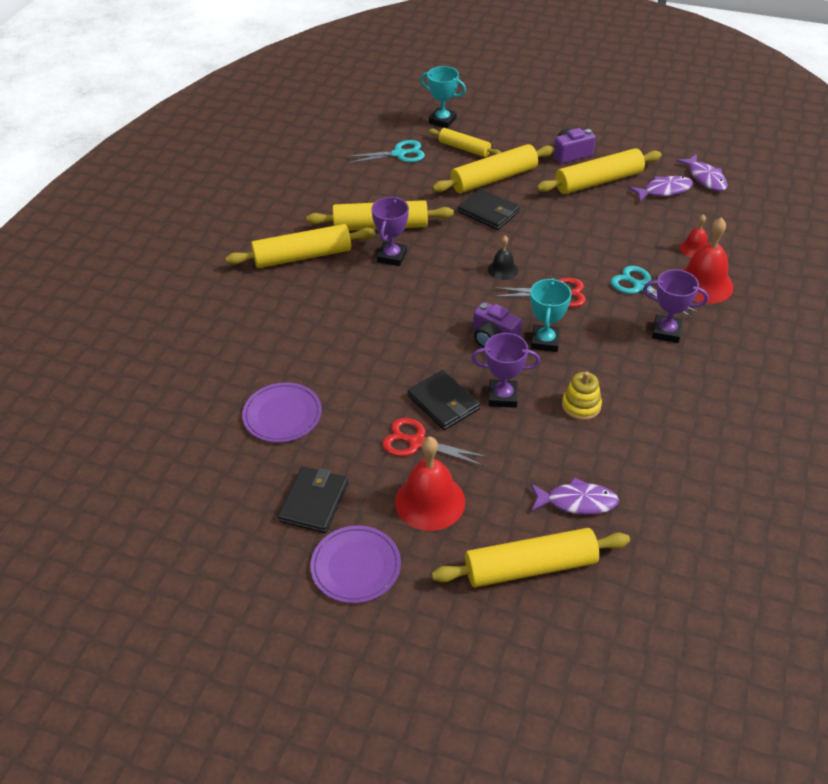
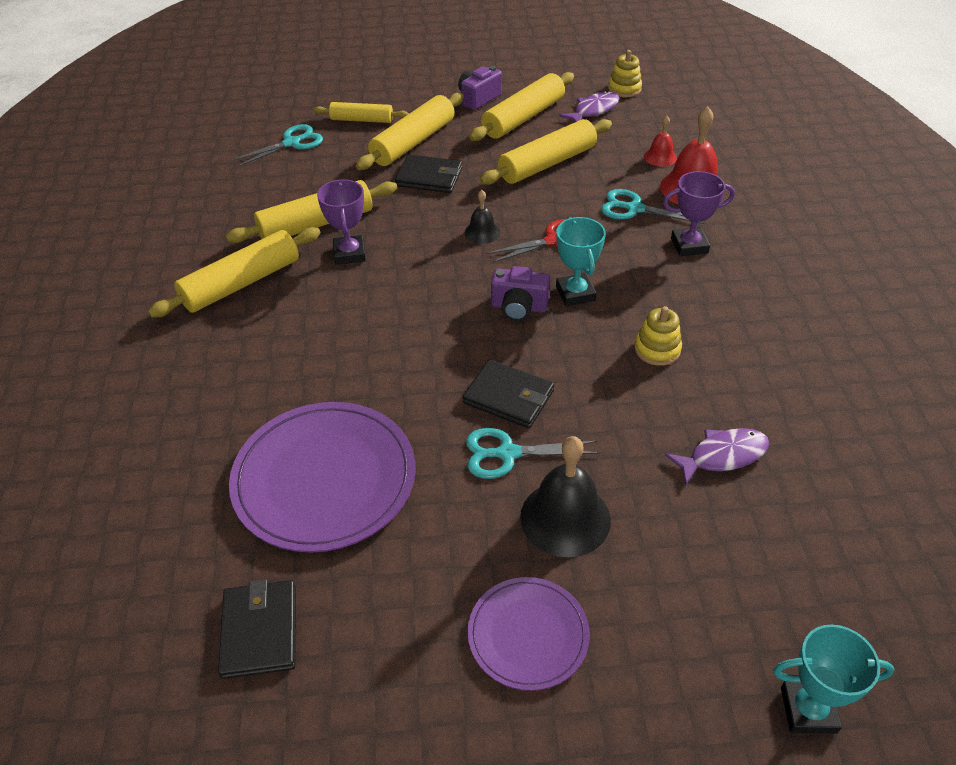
camera: 25 degrees left, 0 degrees up
purple plate [242,382,322,443] -> purple plate [229,402,416,553], size x1.74
black wallet [278,467,348,533] -> black wallet moved to [218,579,296,679]
red scissors [382,418,488,466] -> turquoise scissors [466,428,600,479]
red bell [395,437,465,531] -> black bell [520,436,611,557]
turquoise trophy [420,66,466,128] -> turquoise trophy moved to [773,624,894,734]
yellow rolling pin [432,528,630,587] -> yellow rolling pin moved to [480,119,612,185]
purple trophy [471,333,540,408] -> none
purple fish [676,154,728,191] -> yellow stacking toy [608,50,642,97]

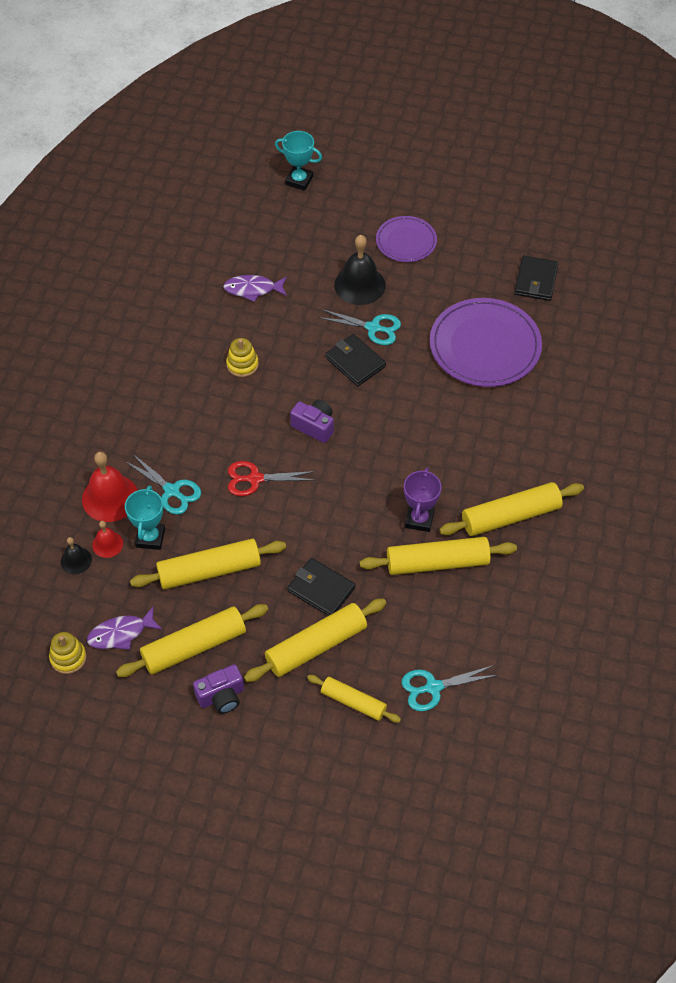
camera: 160 degrees left, 10 degrees up
black bell [465,190,500,244] -> black bell moved to [61,537,92,574]
turquoise trophy [556,217,606,306] -> turquoise trophy moved to [125,485,165,550]
purple trophy [663,171,735,257] -> none

